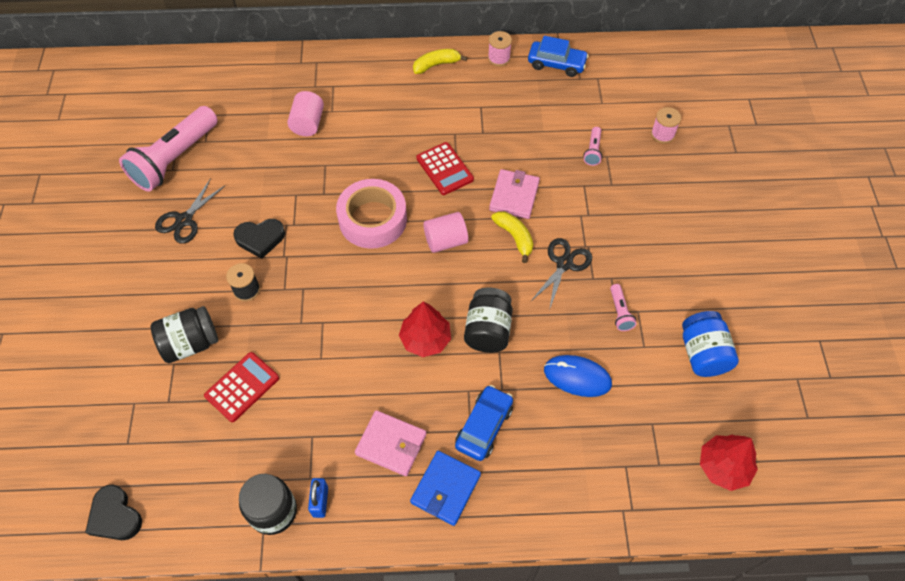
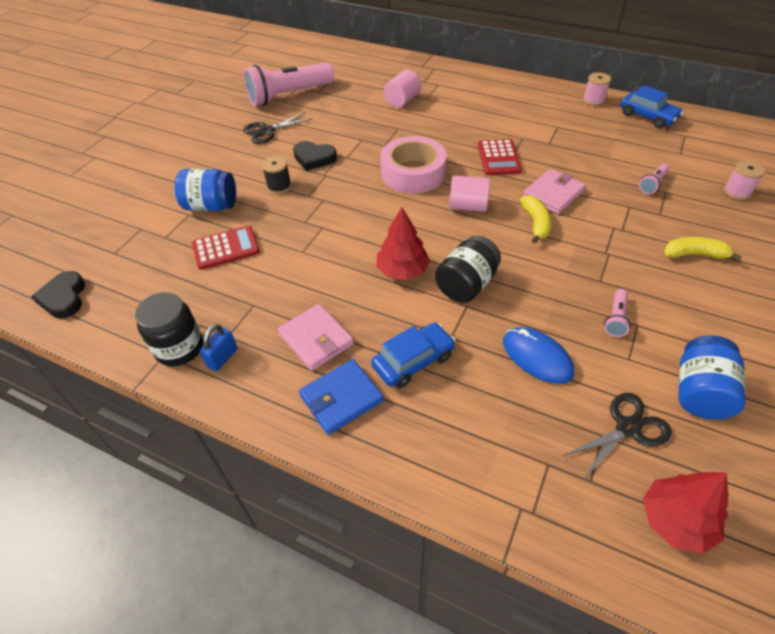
camera: 30 degrees right, 10 degrees down
black jar [151,306,218,363] -> blue jar [175,169,236,211]
yellow banana [413,49,467,74] -> yellow banana moved to [664,237,742,261]
black scissors [531,238,592,310] -> black scissors moved to [563,393,672,479]

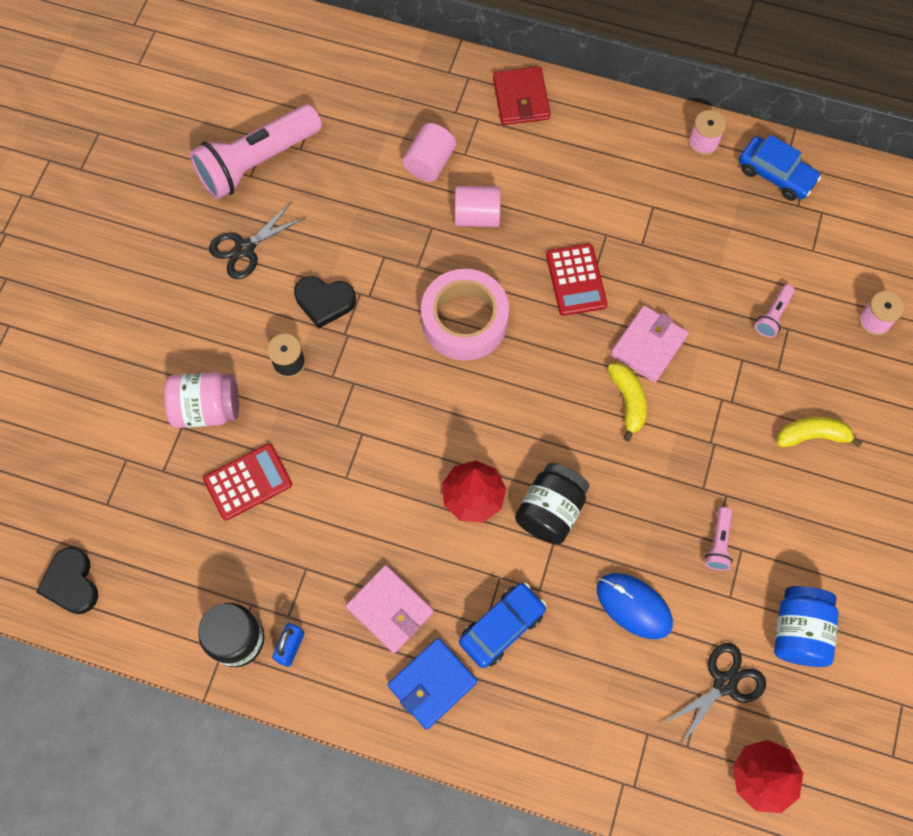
camera: 10 degrees left, 20 degrees up
blue jar [175,169,236,211] -> pink jar [164,372,239,428]
pink cylinder [449,176,490,212] -> pink cylinder moved to [455,186,501,227]
none -> red wallet [493,67,551,125]

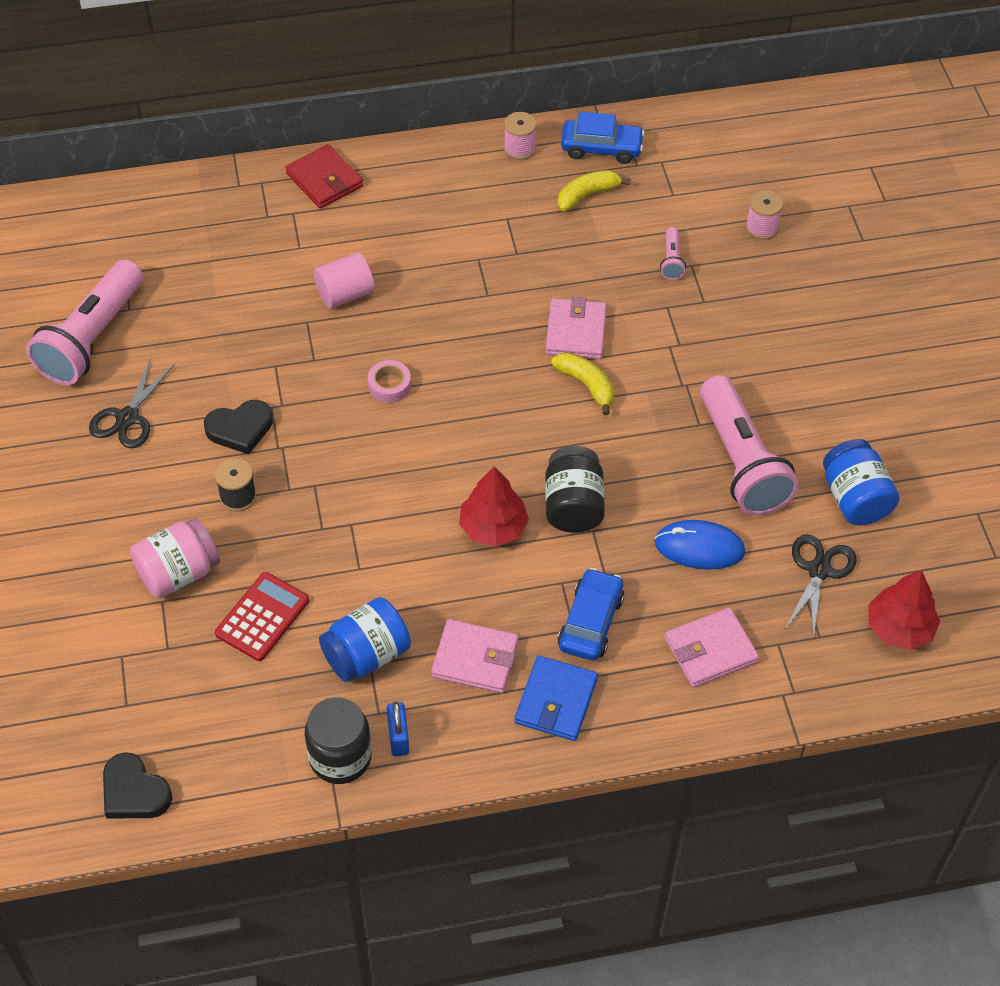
camera: 30 degrees left, 15 degrees down
pink cylinder [403,123,456,182] -> none
pink tape [421,269,509,361] -> pink tape [368,360,411,403], size x0.45
red calculator [546,244,607,316] -> none
pink flashlight [705,507,732,571] -> pink flashlight [700,375,799,516], size x2.38
yellow banana [777,417,862,448] -> yellow banana moved to [558,170,630,211]
none -> blue jar [319,597,411,682]
none -> pink wallet [665,608,759,688]

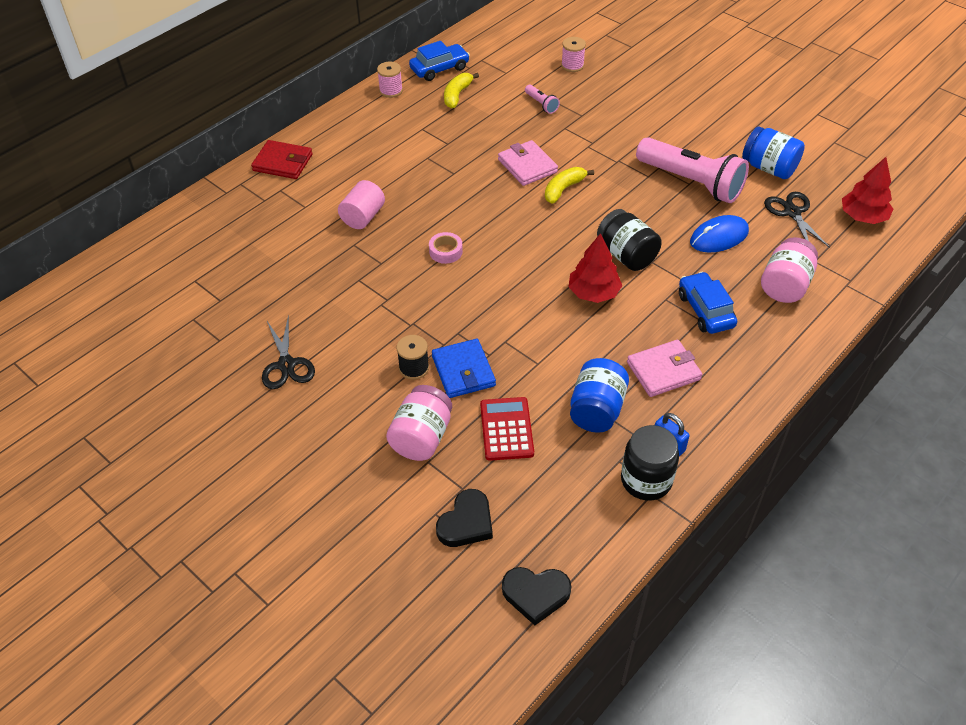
camera: 35 degrees left, 5 degrees down
pink flashlight [26,260,143,385] -> none
black heart [204,400,273,455] -> black heart moved to [436,489,493,547]
blue wallet [515,656,598,741] -> blue wallet moved to [432,339,496,398]
yellow banana [551,352,614,415] -> yellow banana turned 60 degrees counterclockwise [545,167,594,203]
pink wallet [665,608,759,688] -> pink jar [761,237,818,303]

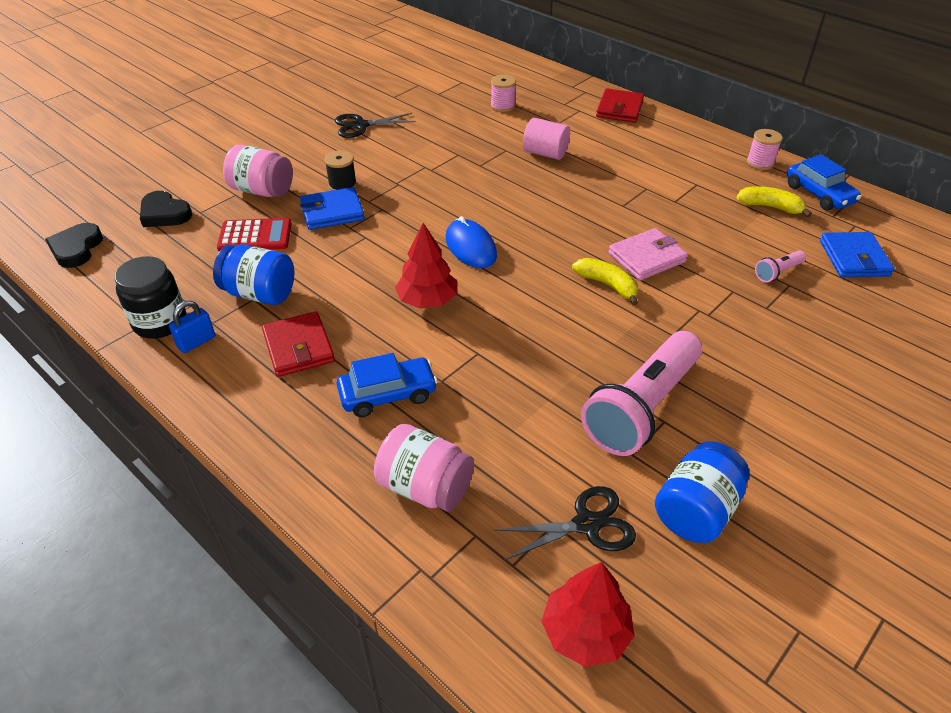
camera: 90 degrees right, 5 degrees down
pink tape [429,232,463,264] -> none
pink spool [561,37,586,72] -> pink spool moved to [491,75,516,112]
black jar [597,209,662,271] -> none
pink wallet [627,340,702,397] -> red wallet [262,311,335,377]
blue mouse [690,215,749,253] -> blue mouse moved to [446,216,497,268]
none -> blue wallet [820,232,895,277]

